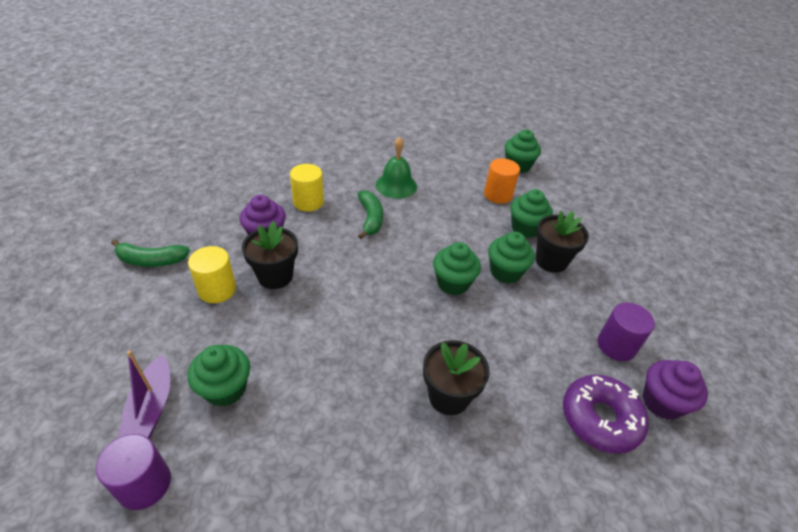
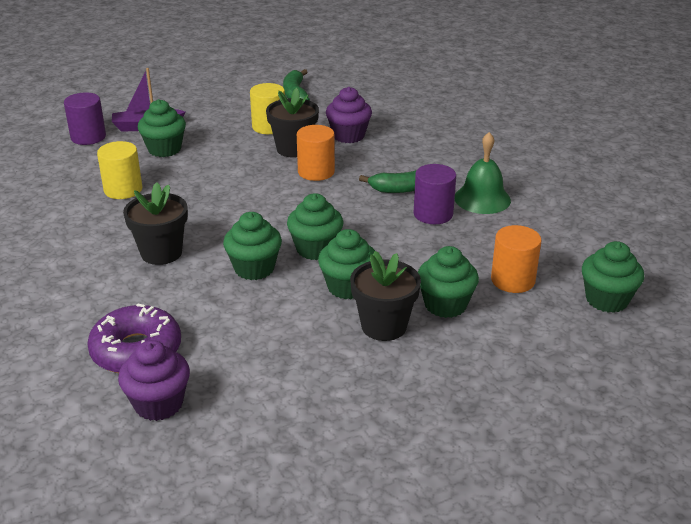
camera: 85 degrees right, 10 degrees down
yellow cylinder [290,164,324,211] -> yellow cylinder moved to [97,141,142,199]
purple cylinder [598,302,655,361] -> purple cylinder moved to [414,164,456,224]
none -> green cupcake [223,212,282,280]
none -> orange cylinder [297,125,335,181]

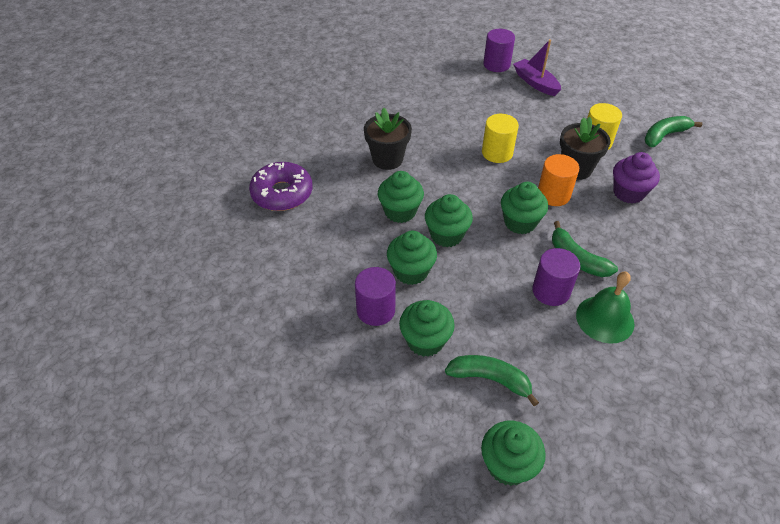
camera: 65 degrees right, 15 degrees up
yellow cylinder [97,141,142,199] -> yellow cylinder moved to [482,114,519,163]
purple cupcake [118,340,190,421] -> none
green cupcake [138,99,186,157] -> green cupcake moved to [501,182,548,234]
black flower pot [350,251,421,341] -> purple cylinder [355,267,396,326]
orange cylinder [491,225,542,293] -> green banana [445,355,539,406]

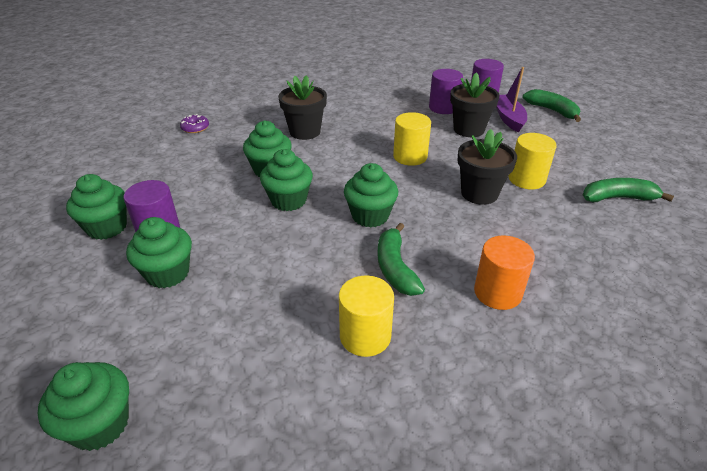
camera: 30 degrees right, 10 degrees down
purple donut [249,162,313,211] -> purple donut [180,114,209,133], size x0.48
green cupcake [387,231,437,285] -> green cupcake moved to [66,174,127,240]
green banana [445,355,539,406] -> green banana moved to [523,89,581,122]
purple cylinder [532,248,580,306] -> purple cylinder moved to [429,69,463,114]
orange cylinder [538,154,579,206] -> orange cylinder moved to [474,236,535,310]
green bell [576,272,635,344] -> yellow cylinder [339,276,394,357]
purple cupcake [613,152,660,204] -> none
none -> black flower pot [450,73,499,137]

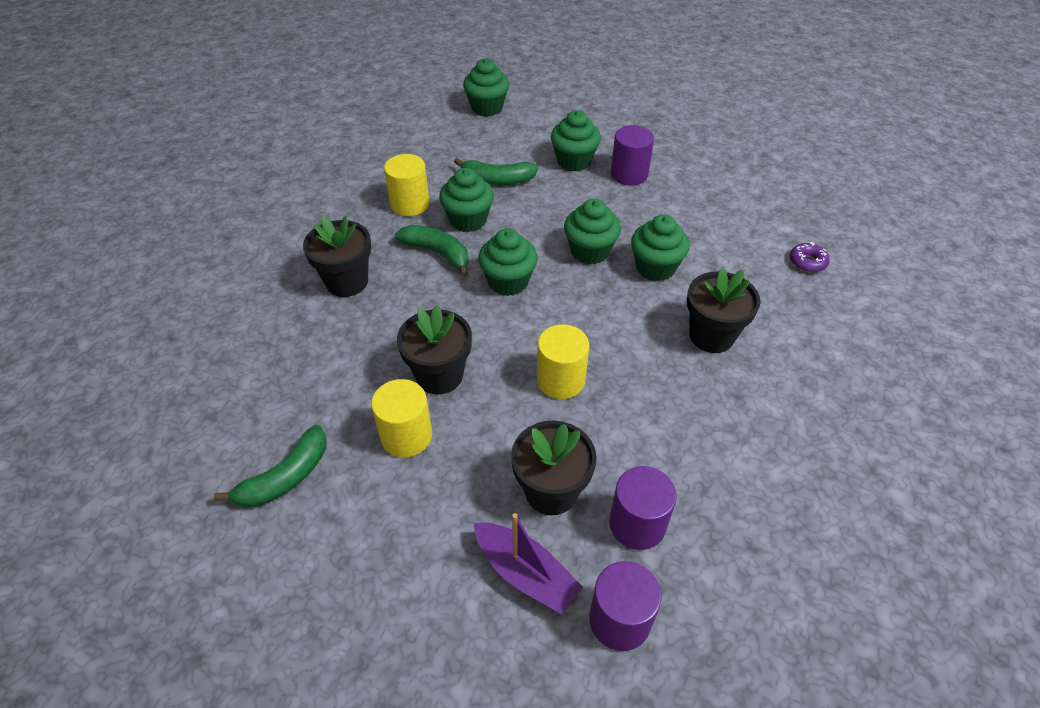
camera: 135 degrees right, 10 degrees up
green cupcake [66,174,127,240] -> green cupcake moved to [439,168,494,232]
orange cylinder [474,236,535,310] -> black flower pot [303,215,371,297]
green banana [523,89,581,122] -> green banana moved to [454,158,538,185]

